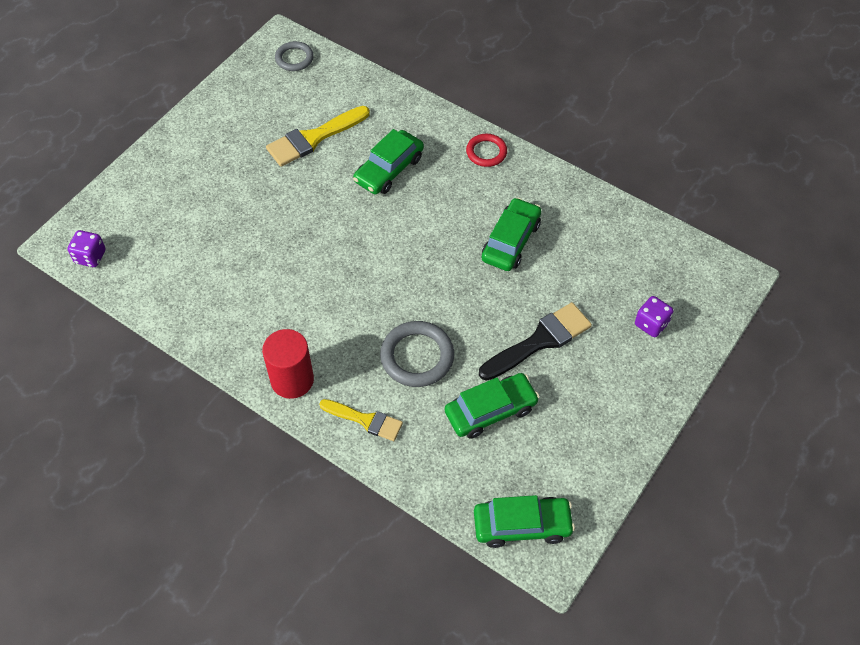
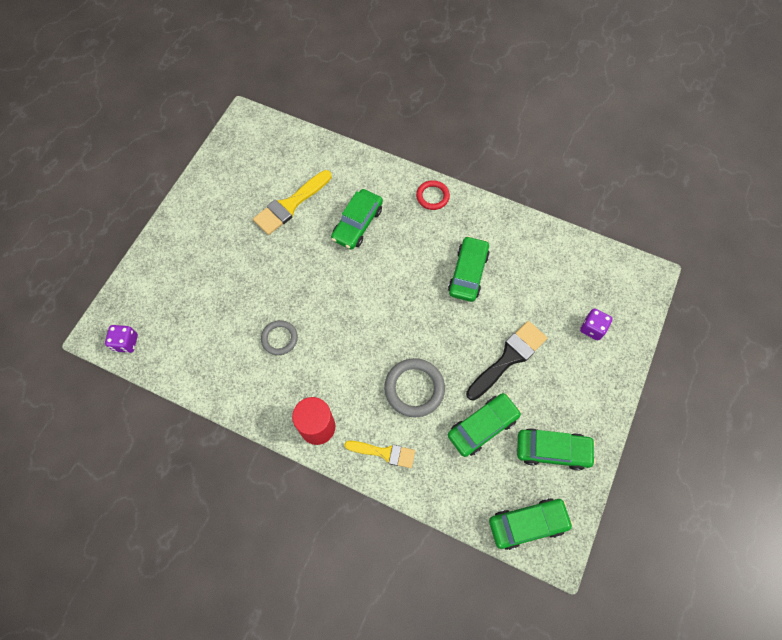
camera: 10 degrees left, 10 degrees up
grey ring [275,41,314,71] -> grey ring moved to [261,320,298,355]
none -> green car [517,428,596,471]

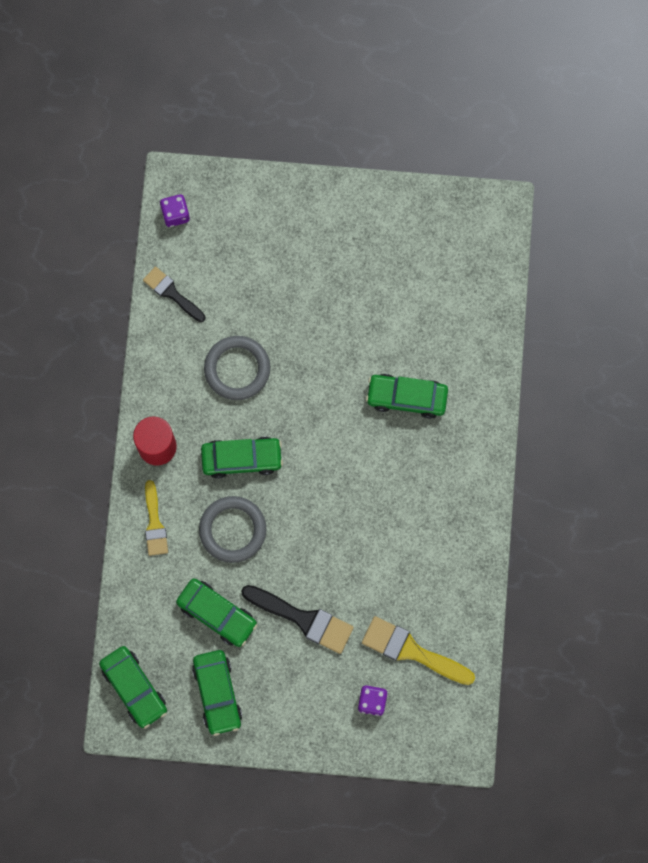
camera: 70 degrees right, 10 degrees up
yellow brush [253,170,332,235] -> yellow brush moved to [362,616,475,685]
grey ring [261,320,298,355] -> grey ring [204,336,270,400], size x1.59
red ring [416,180,450,210] -> none
green car [448,236,490,302] -> green car moved to [201,437,283,479]
none -> black brush [143,266,205,322]

